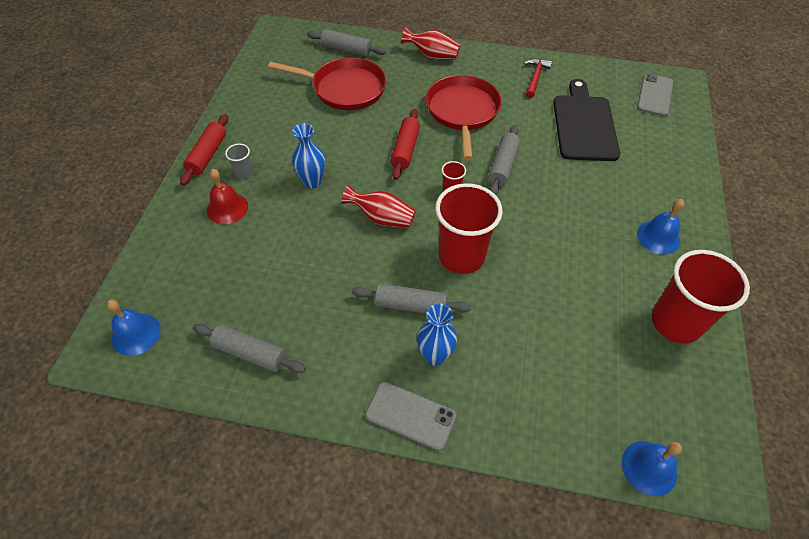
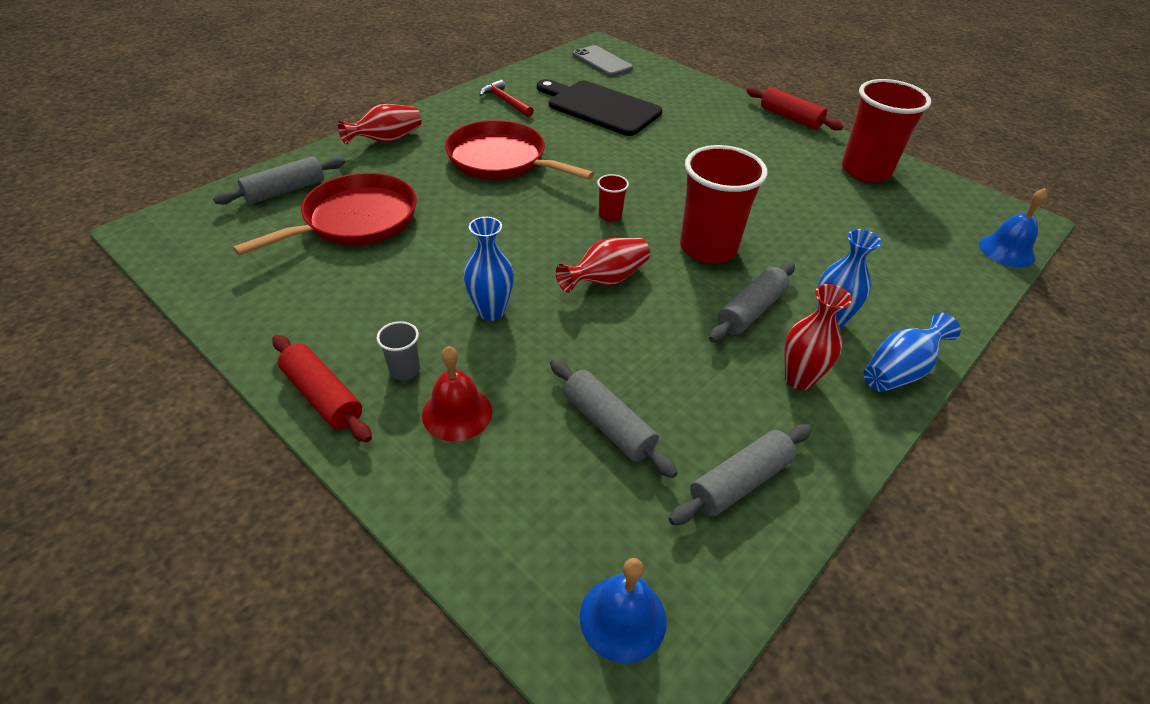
camera: 60 degrees left, 10 degrees down
grey phone [365,382,457,451] -> blue vase [863,313,961,392]
red rolling pin [390,109,420,180] -> red rolling pin moved to [747,87,844,131]
grey rolling pin [488,125,520,195] -> grey rolling pin moved to [550,358,678,478]
blue bell [637,199,684,254] -> none
none -> red vase [784,284,852,390]

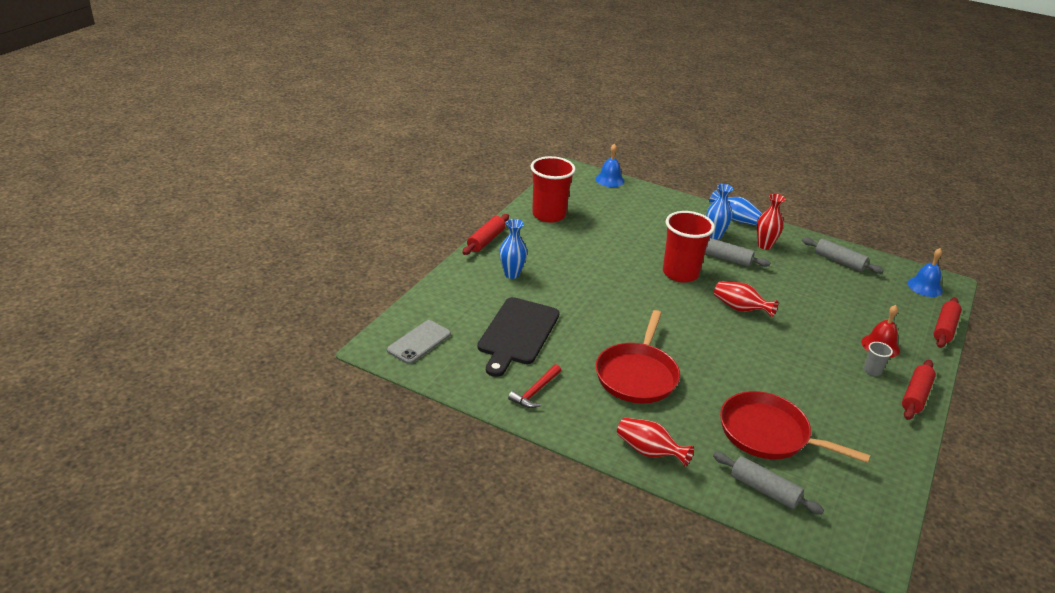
camera: 105 degrees left, 10 degrees down
blue vase [463,217,514,321] -> blue vase moved to [499,219,527,279]
grey rolling pin [550,358,678,478] -> none
red cup [597,174,629,222] -> none
none -> red rolling pin [934,297,962,348]

